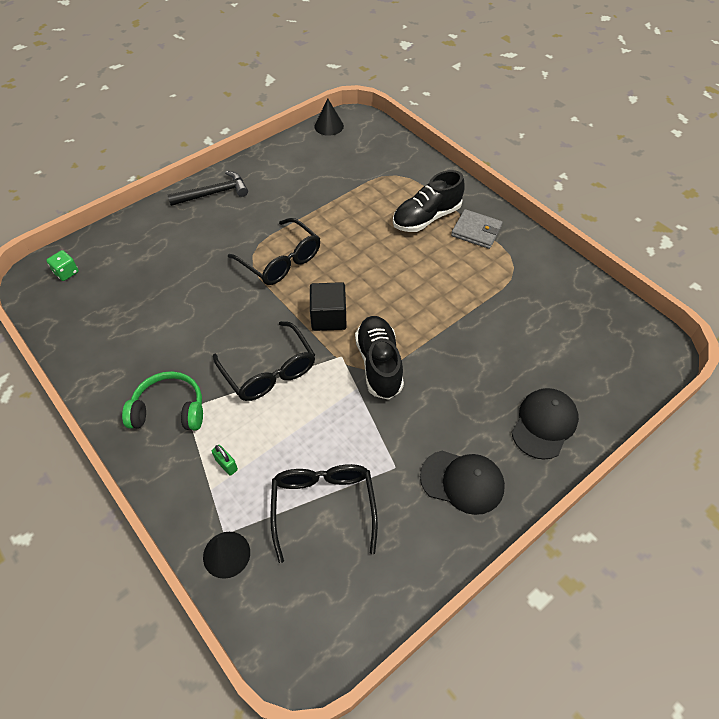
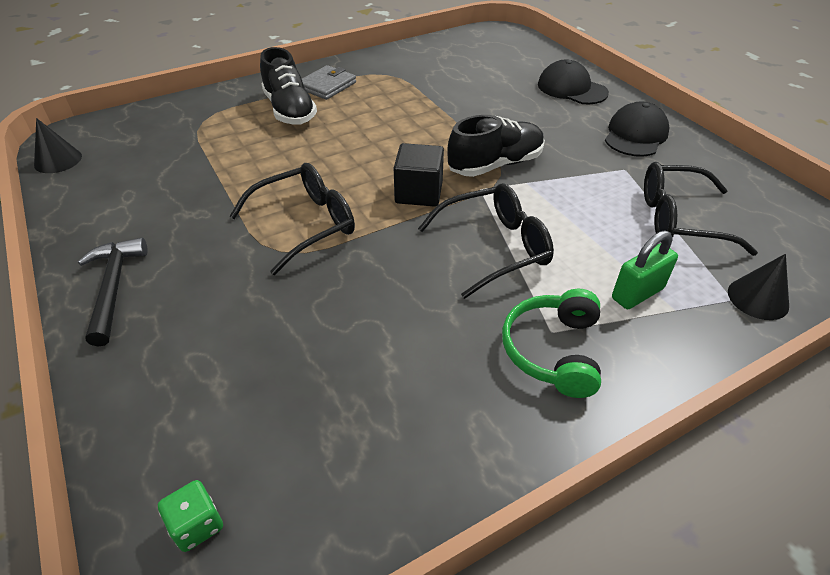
camera: 80 degrees left, 10 degrees down
green padlock [212,445,238,476] -> green padlock [612,231,678,309], size x1.68
black shoe [355,316,404,400] -> black shoe turned 150 degrees clockwise [447,115,545,177]

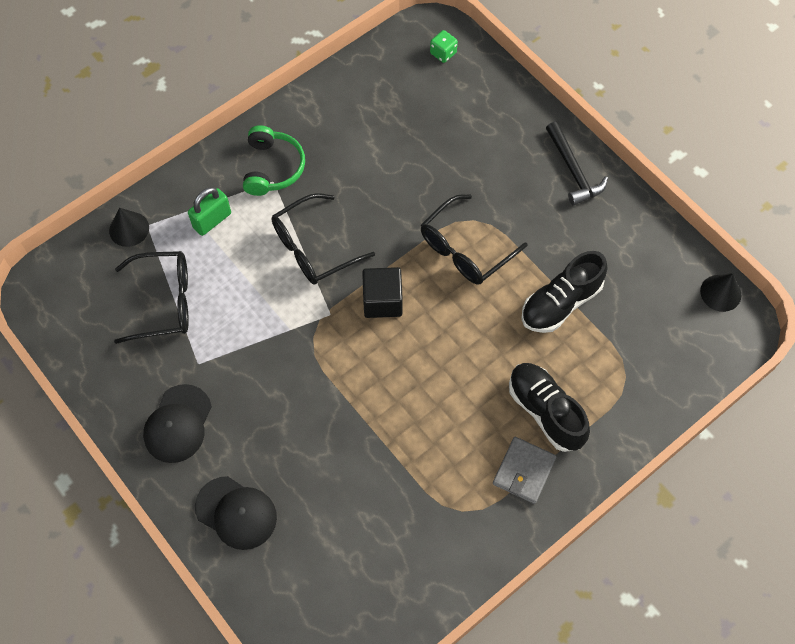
camera: 170 degrees right, 20 degrees up
black shoe [447,115,545,177] -> black shoe moved to [521,251,607,333]

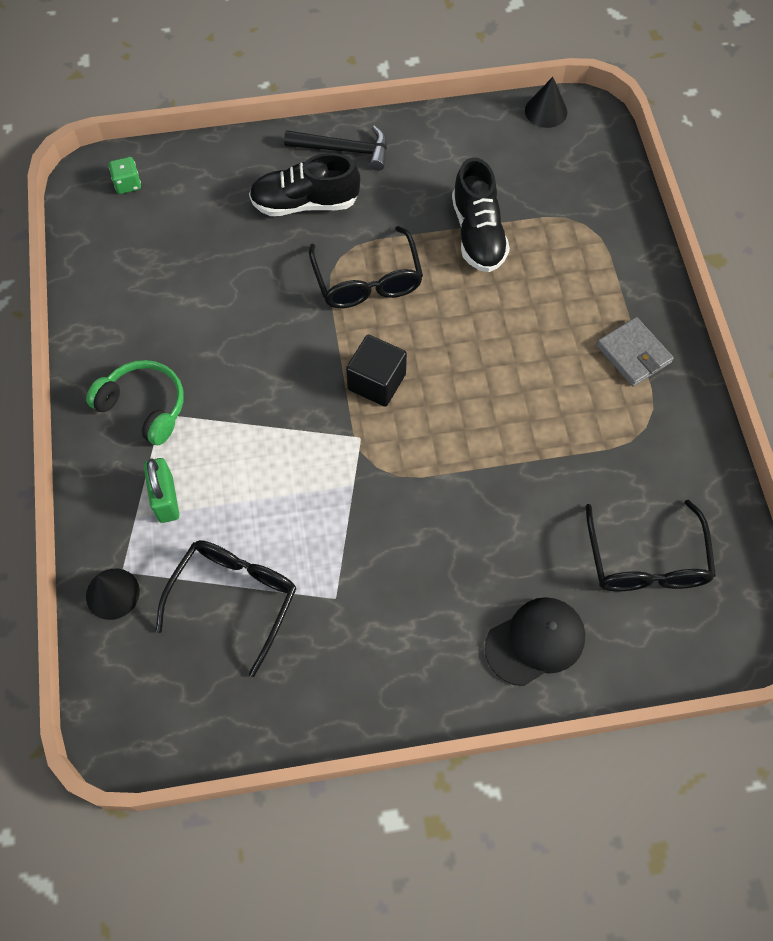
camera: 60 degrees left, 0 degrees up
black cap [143,384,212,463] -> none
black glasses [272,193,375,284] -> black glasses moved to [586,500,716,591]
black shoe [509,363,590,452] -> black shoe moved to [249,153,360,216]

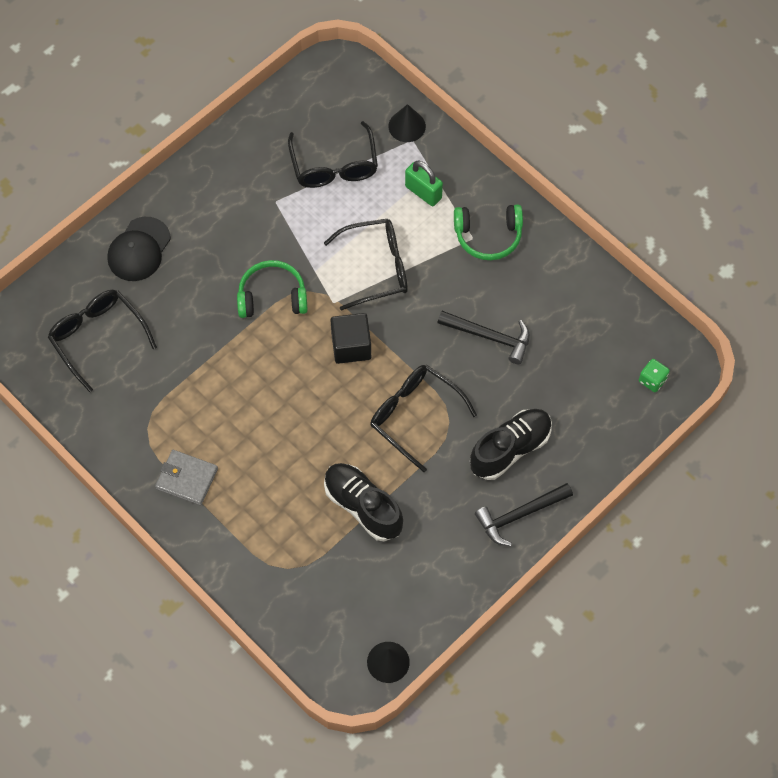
camera: 145 degrees right, 0 degrees up
none -> green headphones [237,260,308,318]
none -> black glasses [324,219,408,311]
none -> black hammer [437,311,530,364]

